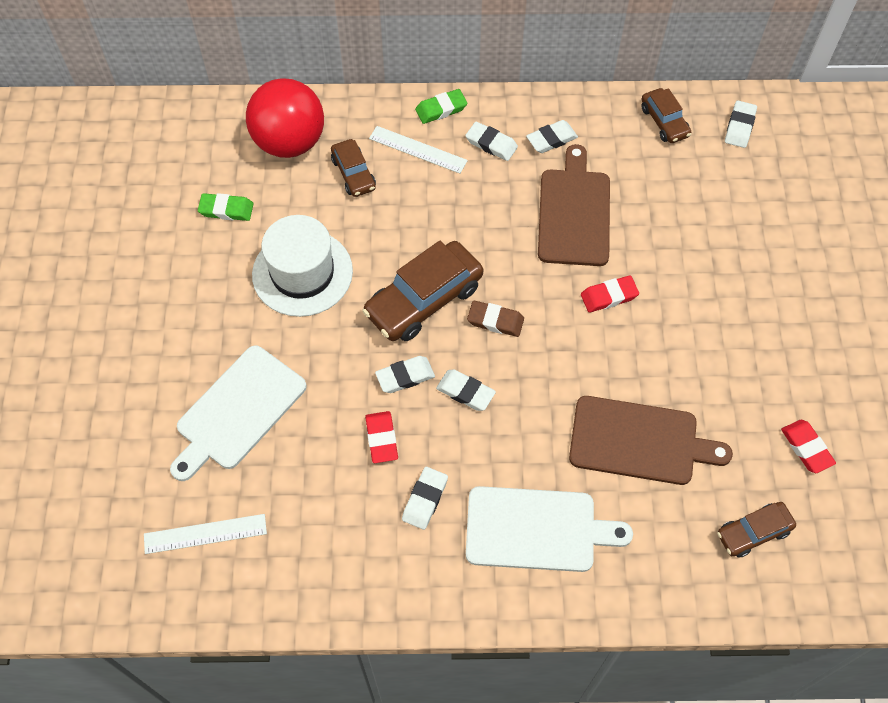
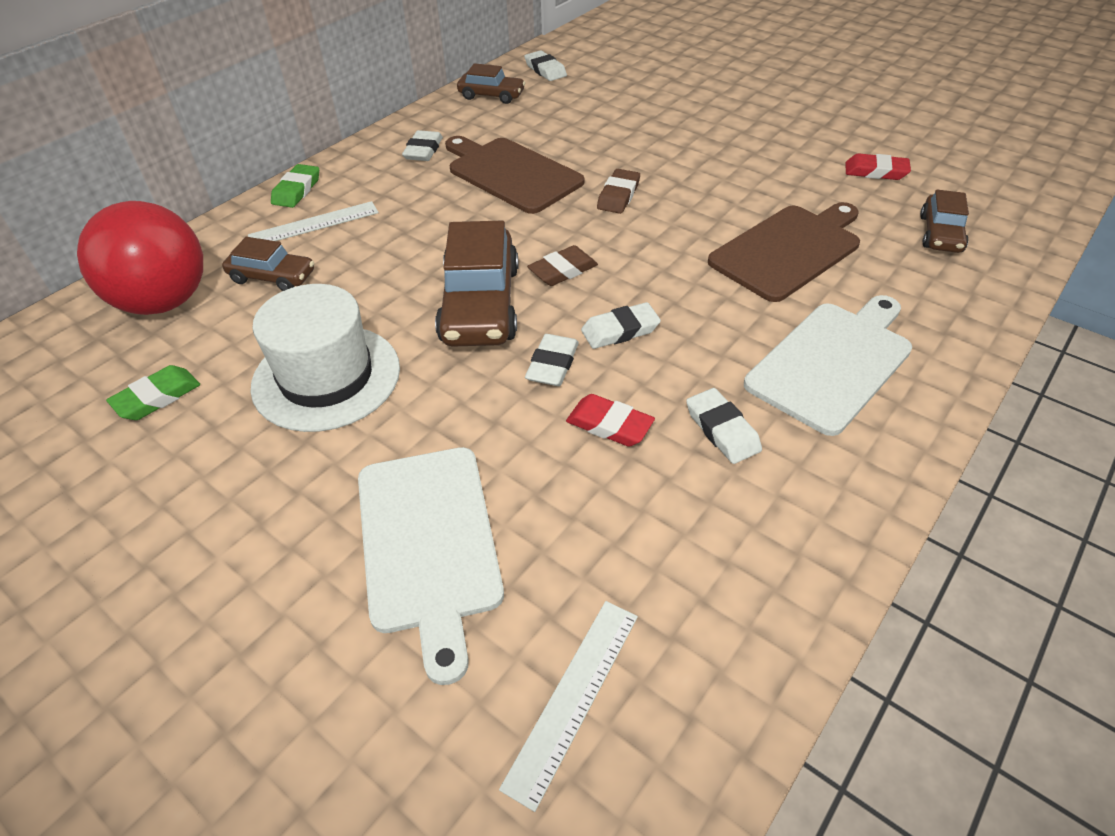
camera: 50 degrees left, 15 degrees down
white eraser [465,122,518,161] -> none
red eraser [581,275,639,313] -> brown eraser [597,169,640,214]

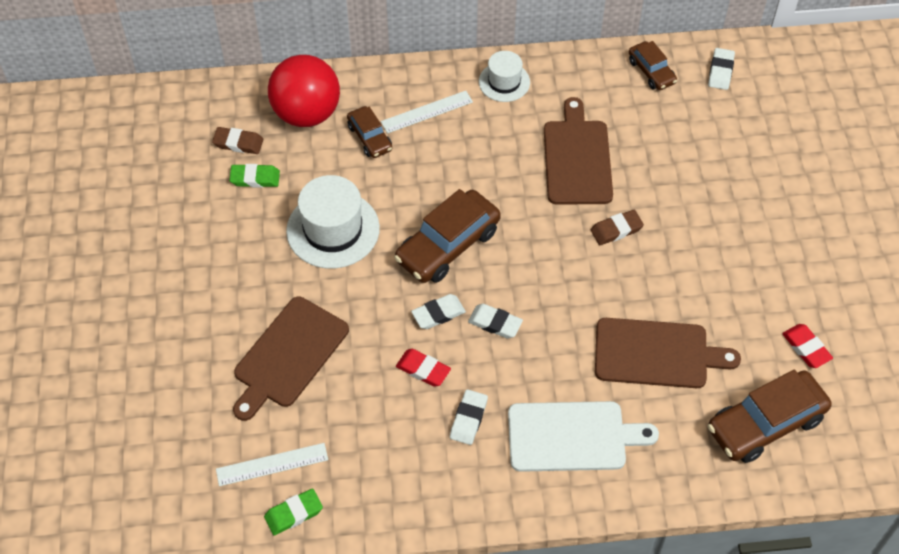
camera: 45 degrees right, 10 degrees up
white ruler [248,201,379,241] -> white ruler turned 45 degrees counterclockwise [381,91,473,134]
green eraser [271,164,319,208] -> green eraser moved to [264,488,323,535]
white cutting board [358,447,504,685] -> brown cutting board [233,297,349,421]
white eraser [402,130,443,161] -> none
brown eraser [527,245,598,286] -> brown eraser moved to [212,127,263,154]
red eraser [566,394,655,447] -> red eraser turned 45 degrees counterclockwise [396,349,451,387]
brown car [920,190,969,253] -> brown car [708,370,831,463], size x1.78
none -> white hat [479,51,530,102]

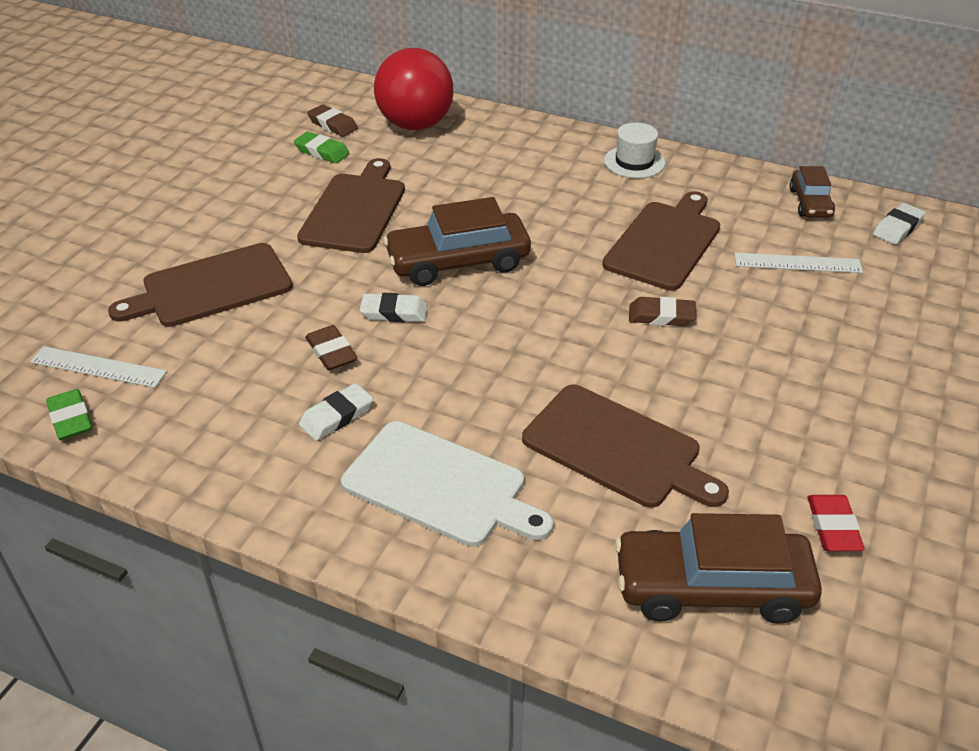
camera: 30 degrees right, 15 degrees down
green eraser [264,488,323,535] -> green eraser turned 60 degrees clockwise [46,389,93,440]
white hat [286,175,380,269] -> brown cutting board [297,158,405,253]
brown car [347,106,392,158] -> none
white ruler [381,91,473,134] -> white ruler moved to [734,253,863,273]
red eraser [396,349,451,387] -> brown eraser [305,325,357,371]
white eraser [468,304,523,339] -> none

